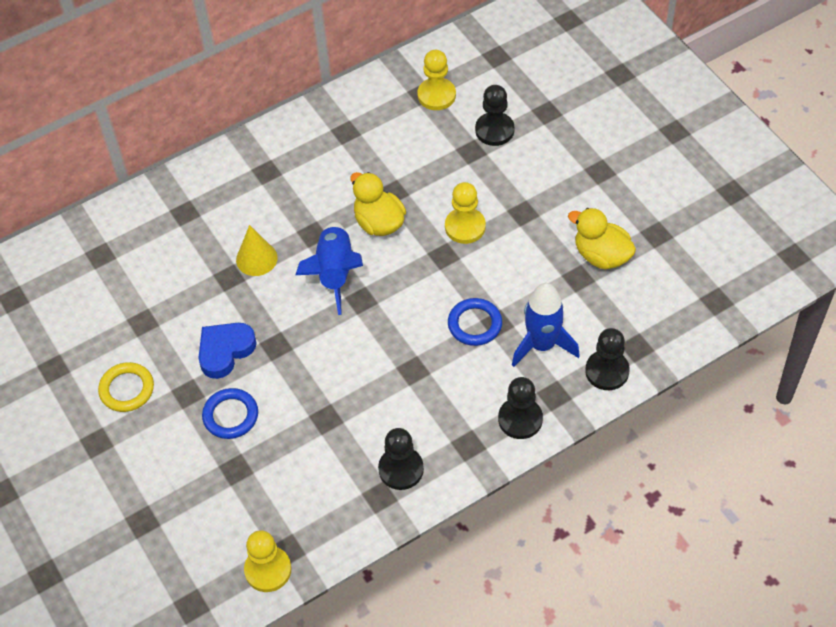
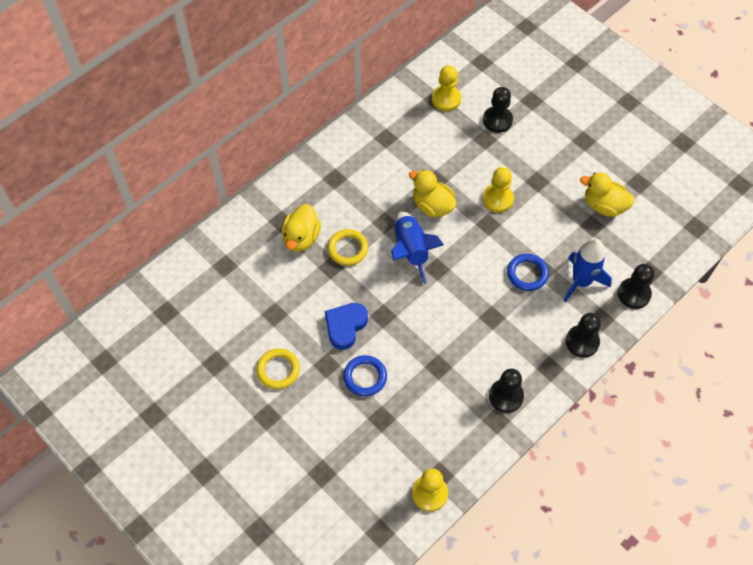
camera: 15 degrees left, 5 degrees up
yellow cone [236,225,278,276] -> yellow ring [327,229,368,266]
none -> yellow duck [282,204,321,252]

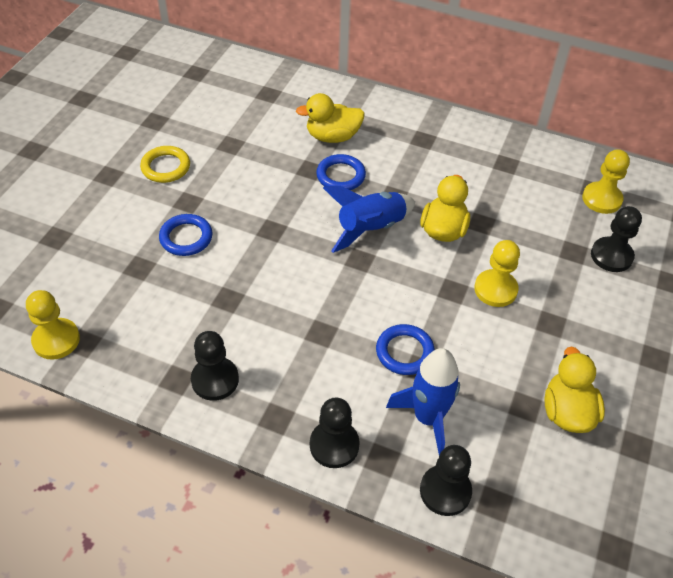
camera: 65 degrees right, 10 degrees down
blue heart [325,303,368,350] -> none
yellow ring [327,229,368,266] -> blue ring [316,154,366,190]

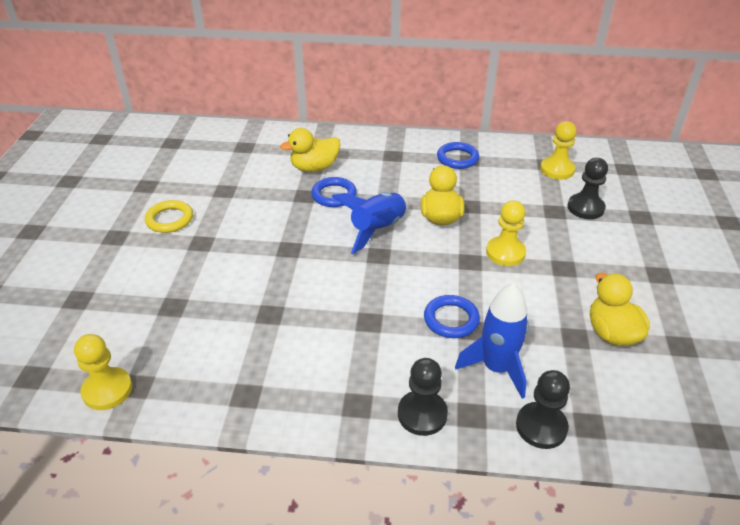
camera: 15 degrees left, 10 degrees down
blue ring [159,214,213,256] -> blue ring moved to [437,142,479,169]
black pawn [191,331,239,401] -> none

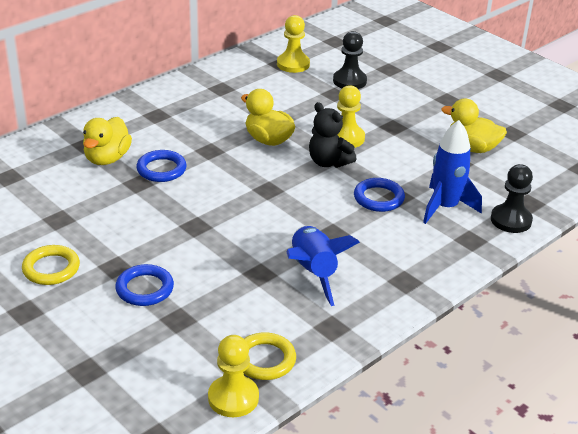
camera: 50 degrees left, 5 degrees down
blue rocket [331,192,409,254] -> blue rocket moved to [287,226,360,306]
black pawn [398,358,448,436] -> none
blue ring [437,142,479,169] -> blue ring moved to [115,264,174,306]
none -> yellow ring [243,332,296,380]
none -> black teddy bear [309,102,356,168]

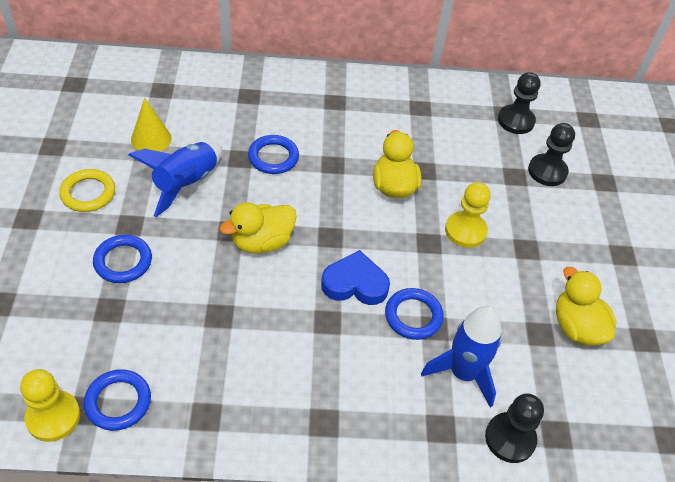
camera: 40 degrees right, 15 degrees up
yellow duck [83,117,132,165] -> yellow duck moved to [220,202,297,254]
yellow ring [243,332,296,380] -> blue ring [84,369,151,431]
yellow pawn [277,15,310,73] -> black pawn [498,72,540,134]
blue rocket [287,226,360,306] -> blue rocket moved to [129,142,222,217]
black teddy bear [309,102,356,168] -> none
none -> yellow cone [131,98,172,152]
none -> blue heart [321,250,390,305]

